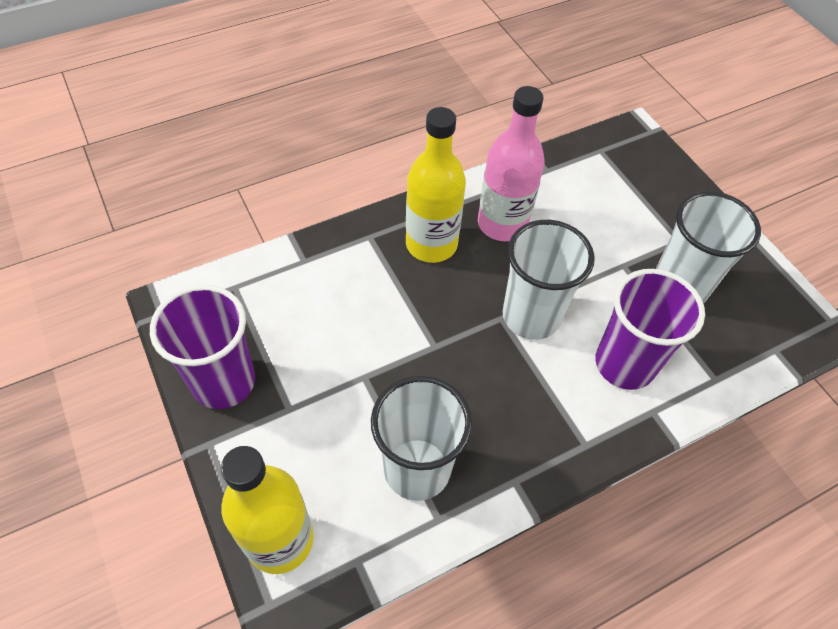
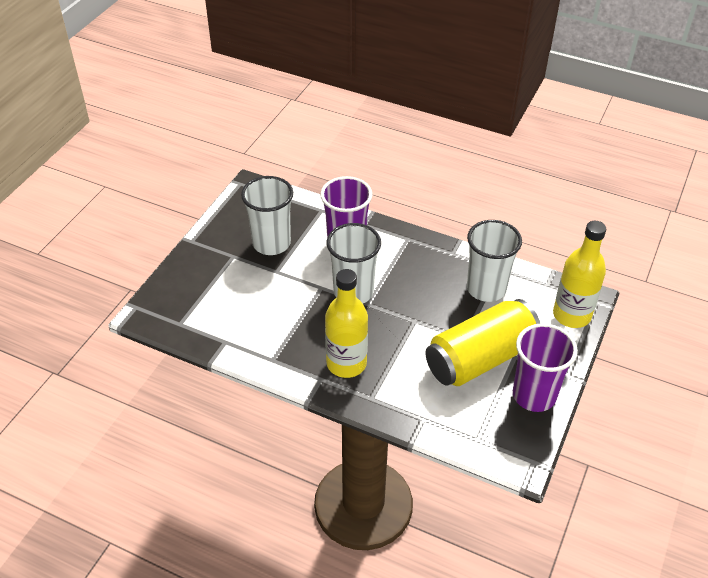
camera: 125 degrees left, 10 degrees down
pink bottle [478,86,545,241] -> none
none -> yellow can [425,299,540,386]

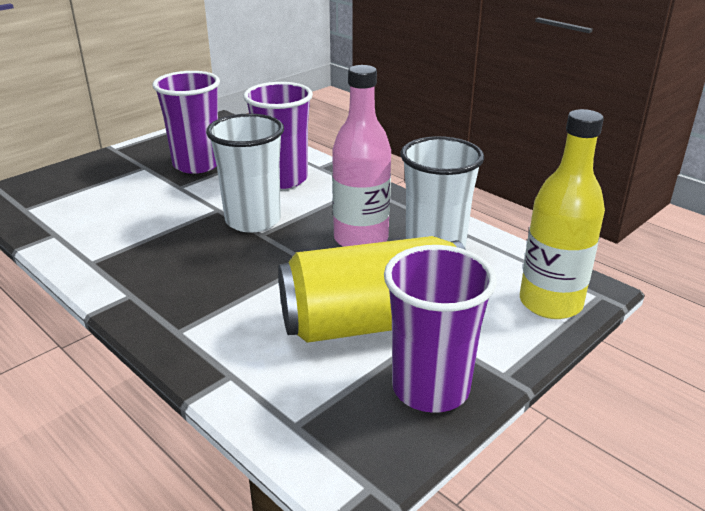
camera: 20 degrees right, 15 degrees down
white cup [241,176,293,255] -> purple cup [152,71,220,174]
yellow bottle [325,269,368,378] -> none
none -> pink bottle [332,65,391,247]

